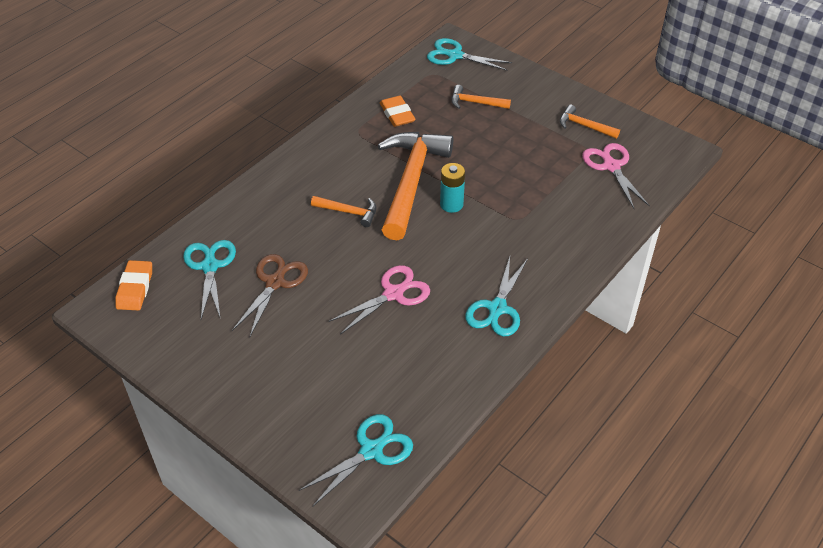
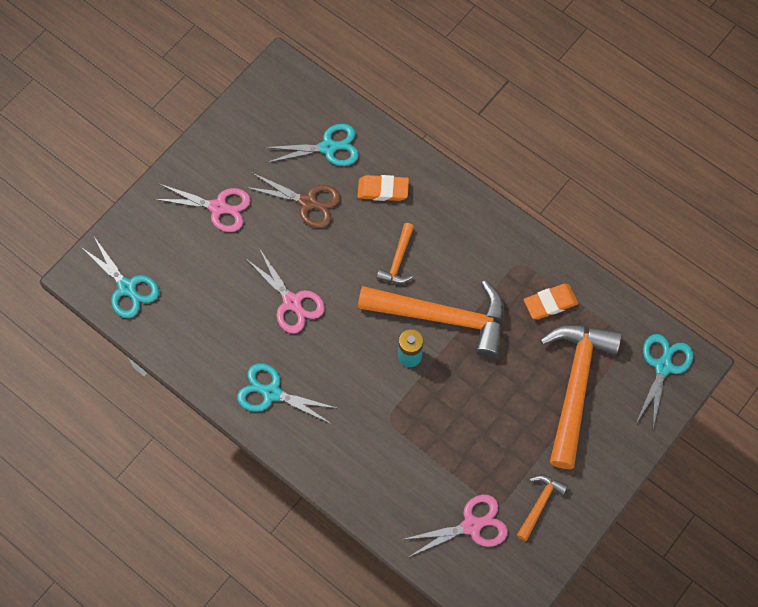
camera: 90 degrees right, 20 degrees up
orange eraser [115,260,152,311] -> orange eraser moved to [357,175,409,201]
orange hammer [451,85,511,109] -> orange hammer [540,324,622,469], size x2.20
none -> pink scissors [154,184,251,232]

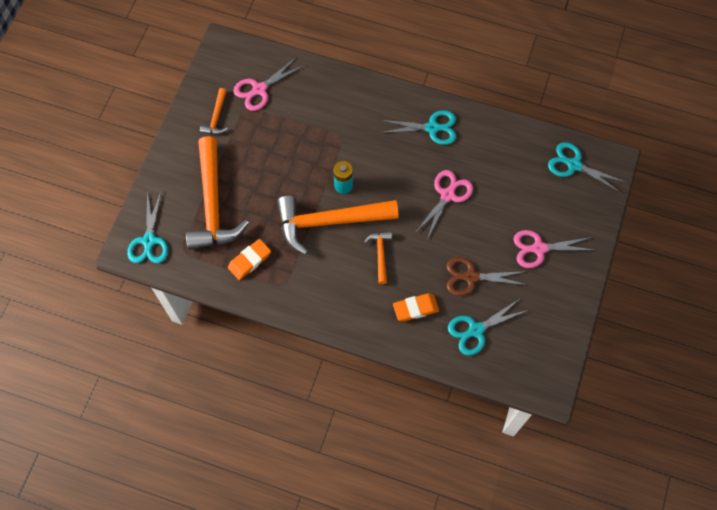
camera: 160 degrees right, 0 degrees up
pink scissors [246,248,325,333] -> pink scissors turned 90 degrees clockwise [415,170,473,240]

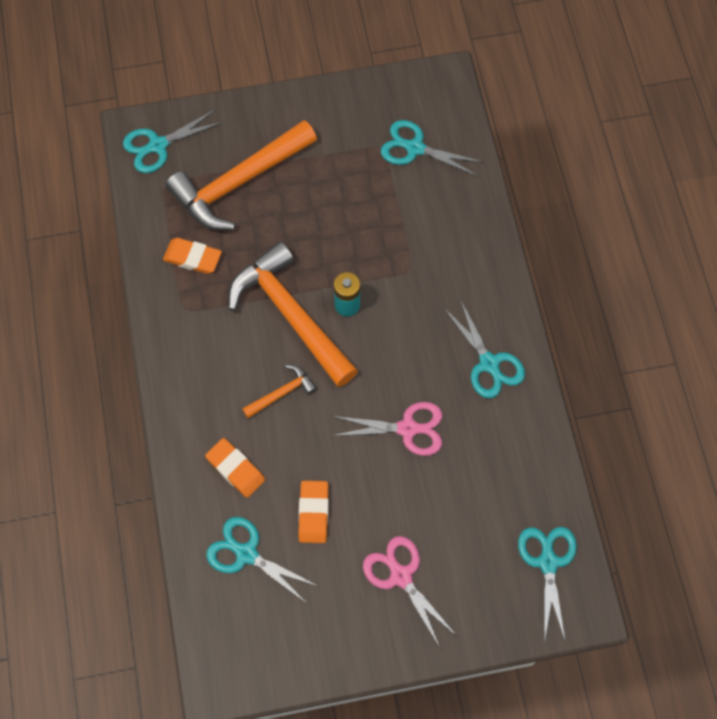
camera: 60 degrees right, 0 degrees up
orange hammer [200,88,228,134] -> none
pink scissors [233,57,304,111] -> turquoise scissors [381,120,483,176]
brown scissors [447,257,527,296] -> orange eraser [299,481,329,543]

